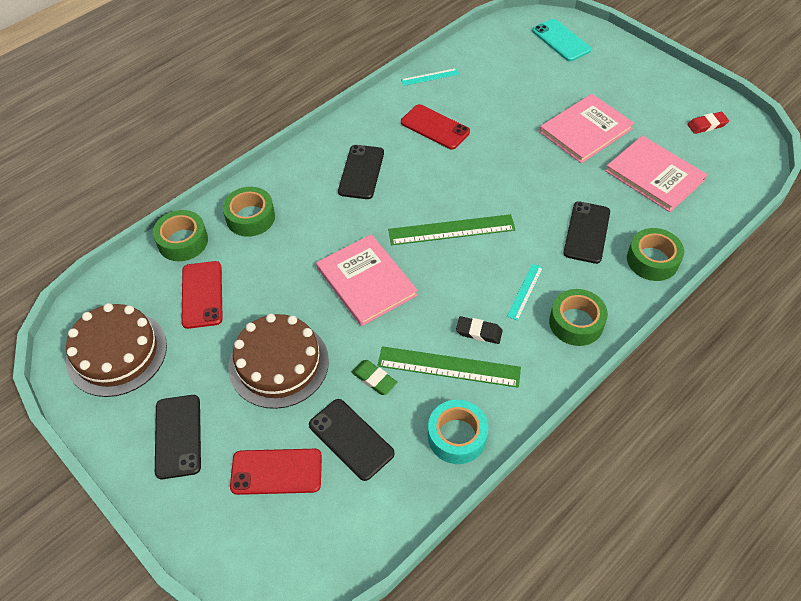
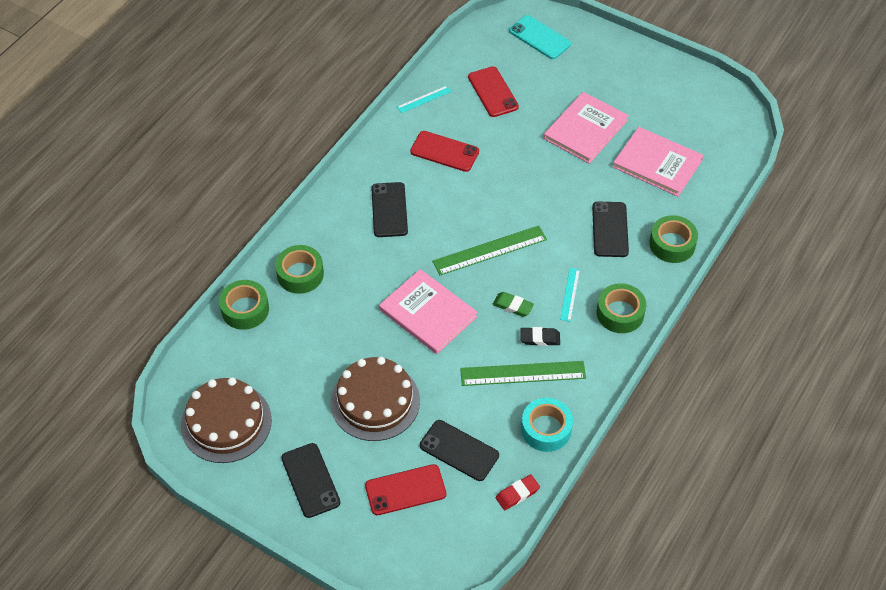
camera: 15 degrees left, 0 degrees up
red phone [182,261,223,329] -> red phone moved to [468,66,519,117]
green eraser [351,360,397,395] -> green eraser moved to [492,292,534,317]
red eraser [687,112,729,134] -> red eraser moved to [496,474,540,510]

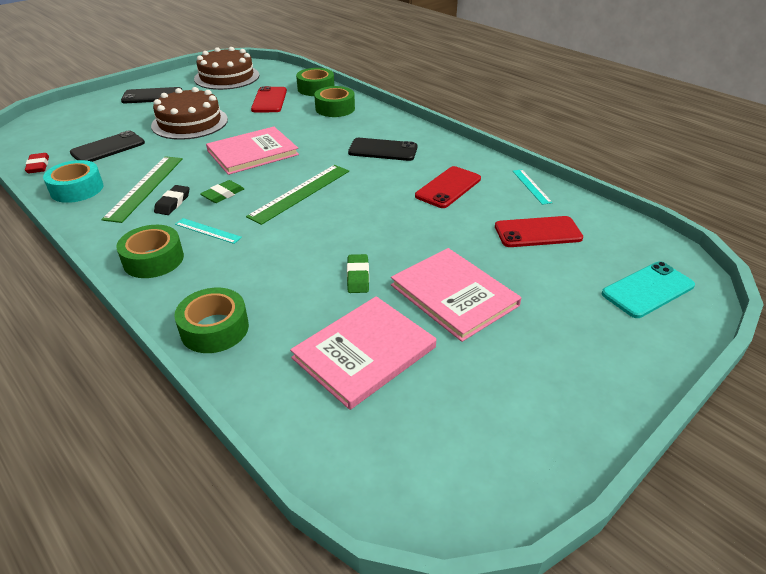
camera: 105 degrees right, 15 degrees down
red phone [365,464,446,515] -> red phone moved to [251,86,287,112]
green ruler [432,226,547,275] -> green ruler turned 45 degrees clockwise [246,165,349,225]
black phone [592,202,629,257] -> none
none -> green eraser [347,254,369,293]

